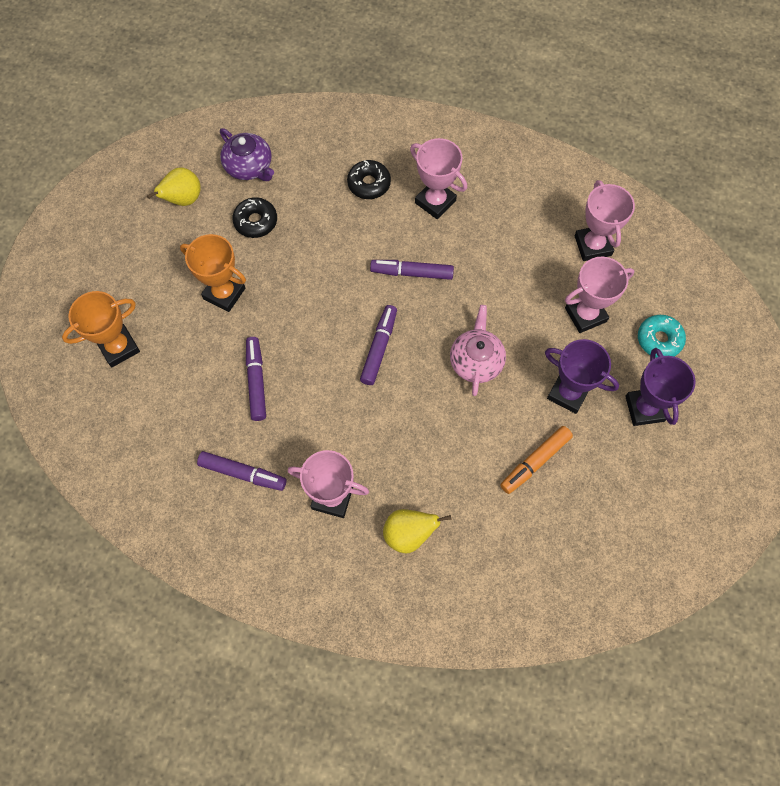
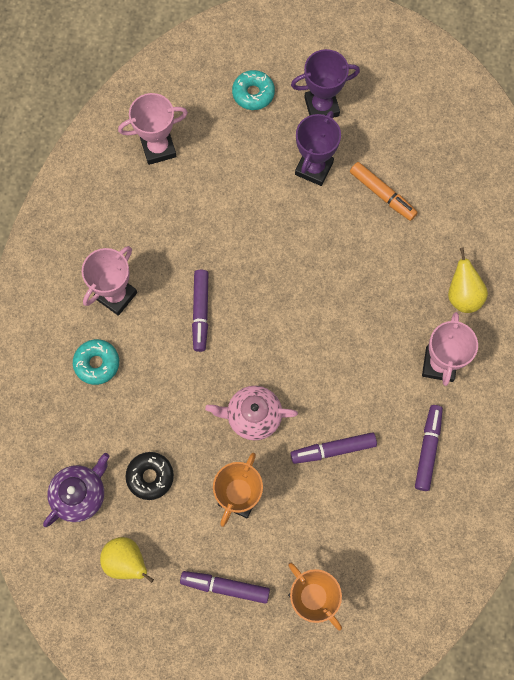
camera: 95 degrees left, 5 degrees up
black donut [347,160,391,199] -> turquoise donut [73,339,119,385]
purple marker [360,305,397,385] -> purple marker moved to [180,571,270,604]
pink teapot [450,305,506,396] -> pink teapot moved to [205,386,298,440]
pink trophy [565,257,634,333] -> none

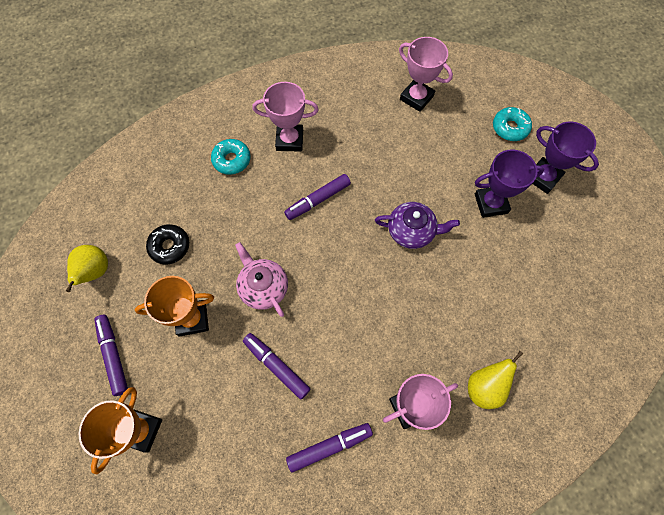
camera: 55 degrees right, 5 degrees down
purple teapot [43,453,110,527] -> purple teapot moved to [375,202,460,249]
orange marker [350,162,418,221] -> none

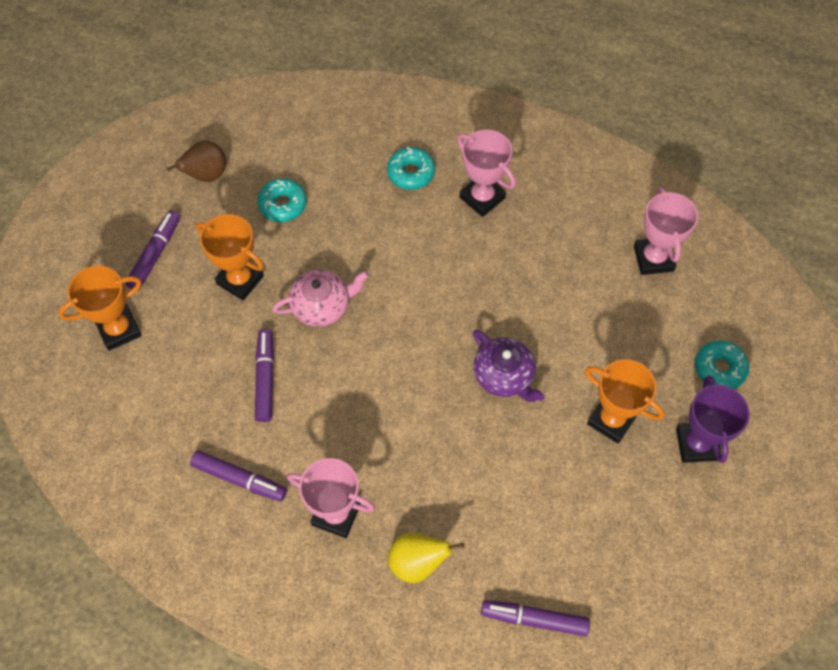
camera: 45 degrees right, 5 degrees down
yellow pear [66,245,108,292] -> brown pear [167,140,226,182]
black donut [146,224,189,265] -> turquoise donut [257,178,307,222]
pink teapot [235,242,288,317] -> pink teapot turned 60 degrees clockwise [273,270,369,327]
purple marker [284,174,351,220] -> purple marker moved to [481,600,590,637]
purple trophy [475,149,544,218] -> orange trophy [585,359,665,444]

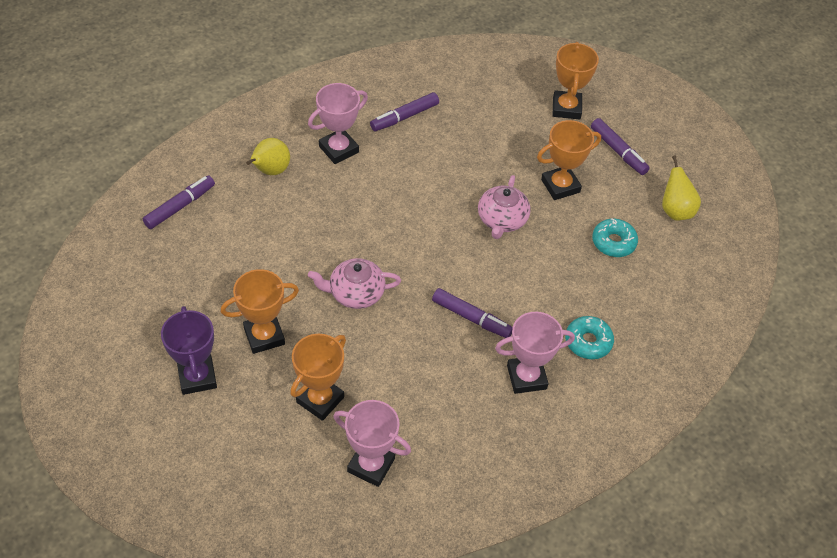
camera: 120 degrees right, 10 degrees down
brown pear [167,140,226,182] -> yellow pear [662,156,701,221]
purple marker [255,329,274,422] -> purple marker moved to [432,288,513,338]
purple teapot [473,329,545,402] -> pink teapot [308,258,401,309]
purple trophy [676,375,750,463] -> purple trophy turned 45 degrees clockwise [161,306,217,395]
turquoise donut [695,340,749,389] -> none
none -> orange trophy [290,334,346,421]

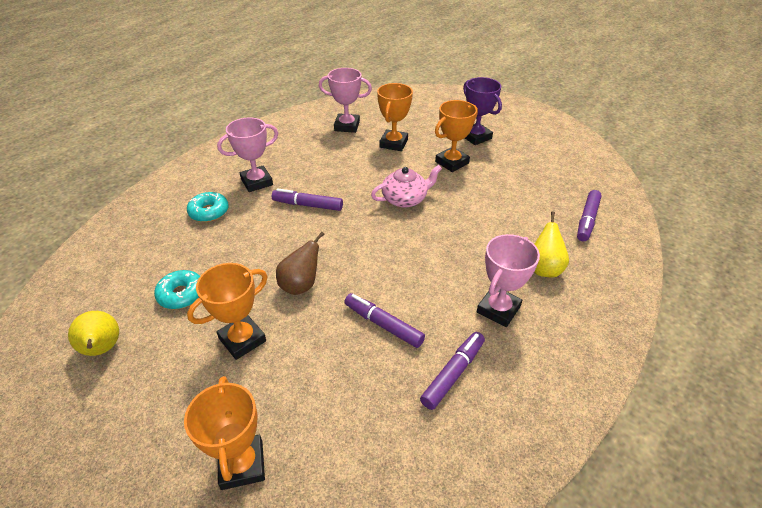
camera: 165 degrees right, 10 degrees down
pink teapot [478,175,531,239] -> brown pear [276,232,324,295]
purple marker [591,118,650,175] -> purple marker moved to [344,293,425,348]

